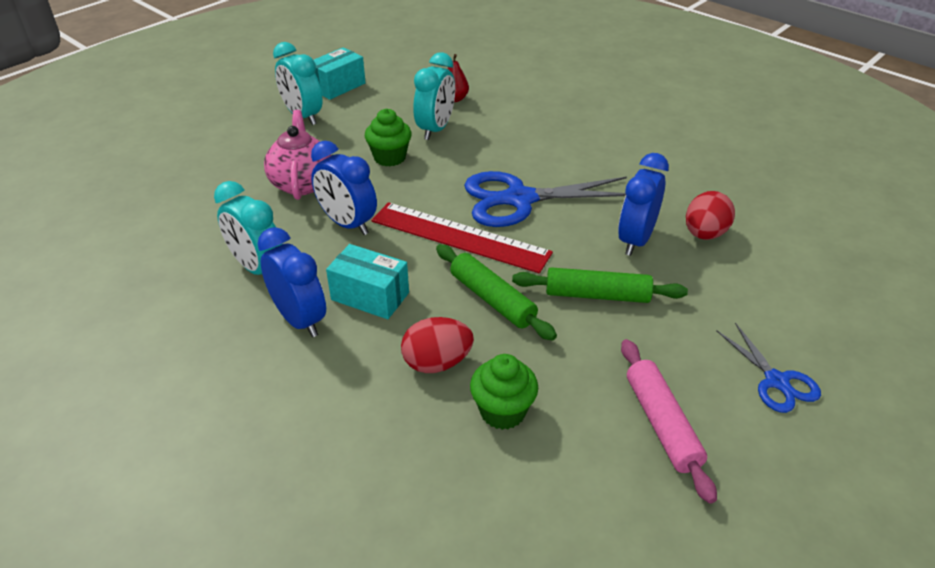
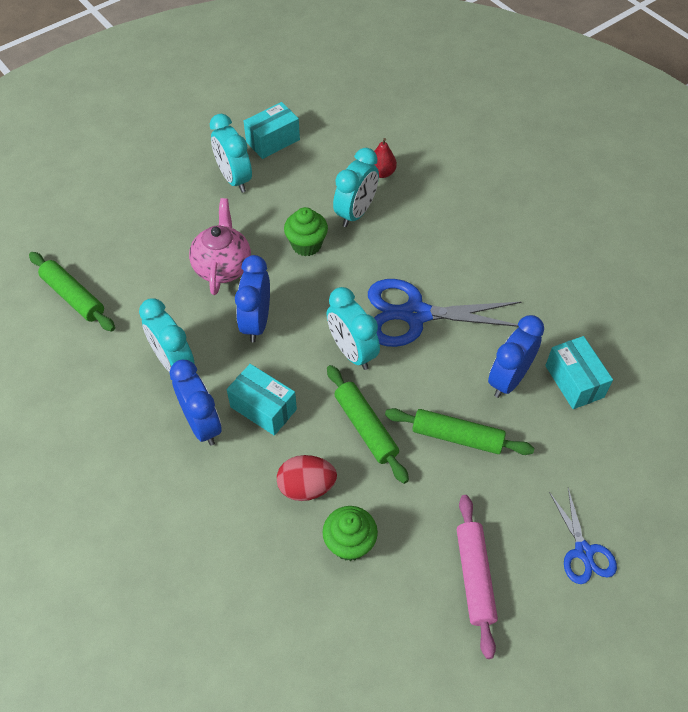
camera: 10 degrees right, 15 degrees up
blue clock [311,141,377,235] -> blue clock turned 45 degrees clockwise [235,255,270,342]
red ruler [371,202,553,273] -> turquoise clock [327,287,380,370]
red egg [686,191,735,240] -> turquoise box [545,336,613,409]
none -> green rolling pin [29,252,115,332]

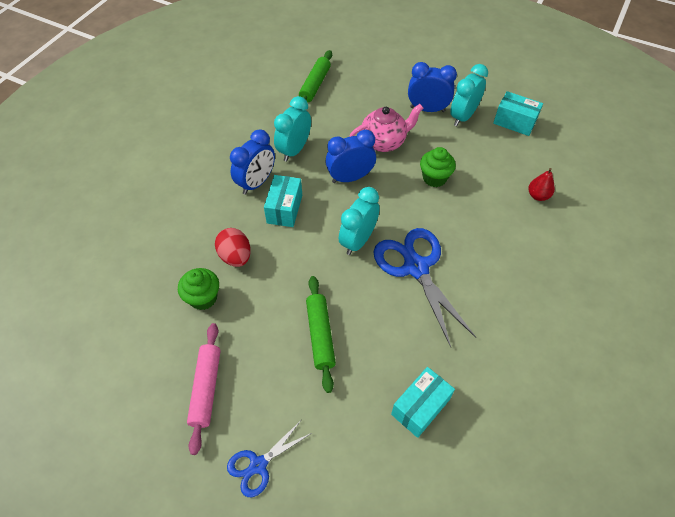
camera: 65 degrees right, 0 degrees up
green rolling pin [327,365,409,484] -> none
turquoise clock [333,148,379,227] -> none
pink rolling pin [457,495,498,659] -> pink rolling pin turned 60 degrees counterclockwise [187,323,220,455]
blue clock [488,315,544,398] -> blue clock moved to [408,62,457,112]

